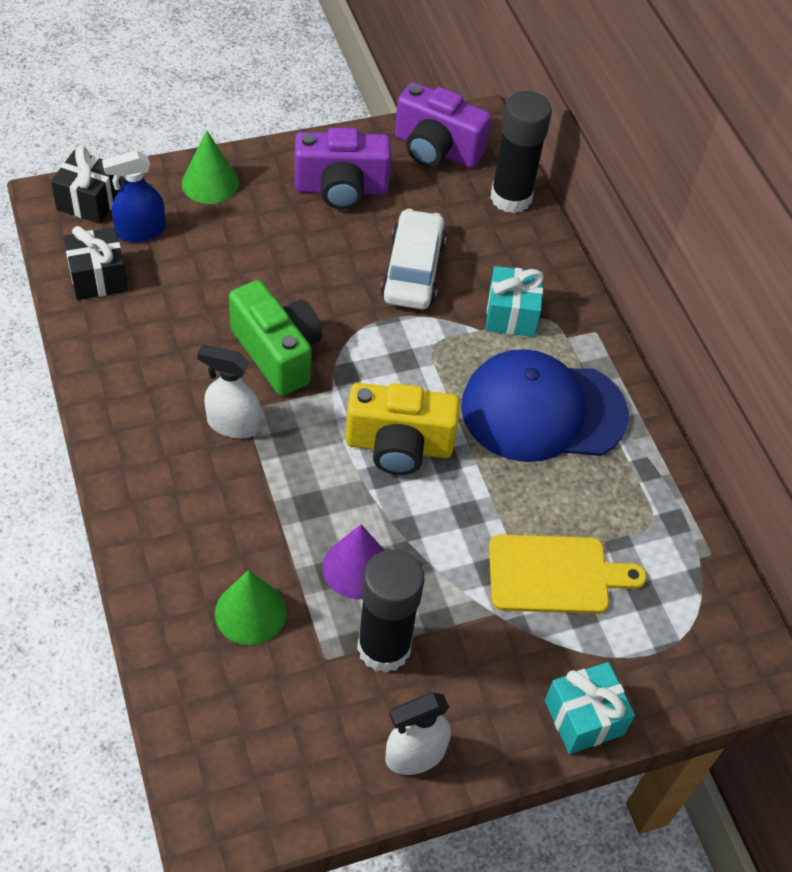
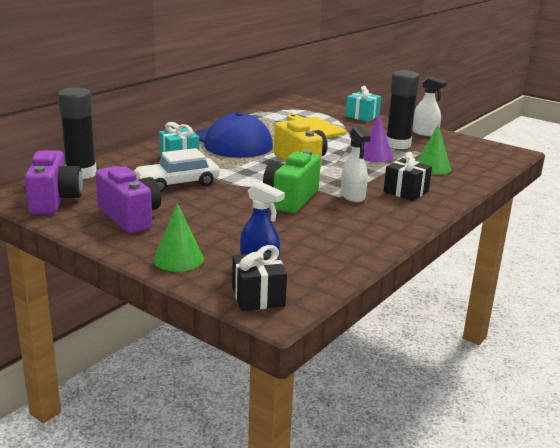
camera: 120 degrees left, 30 degrees down
black gift [64,226,128,300] -> black gift moved to [384,152,432,201]

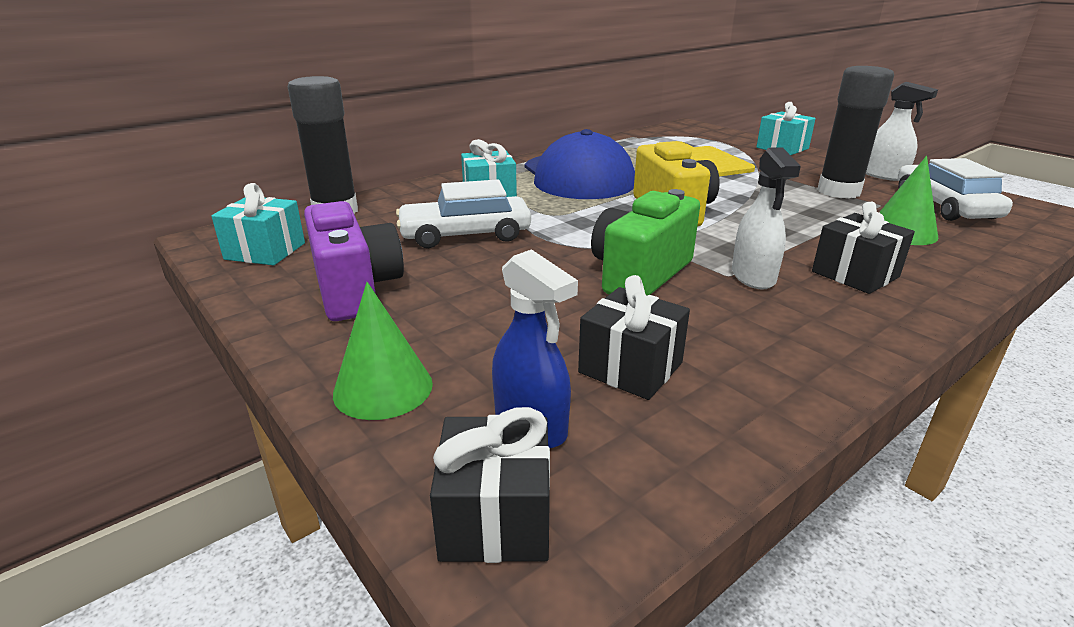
camera: 15 degrees right, 5 degrees up
purple camera [25,151,83,214] -> turquoise gift [211,183,305,265]
purple cone [363,114,393,162] -> none
none -> black gift [578,275,690,400]
none -> white car [898,158,1013,221]

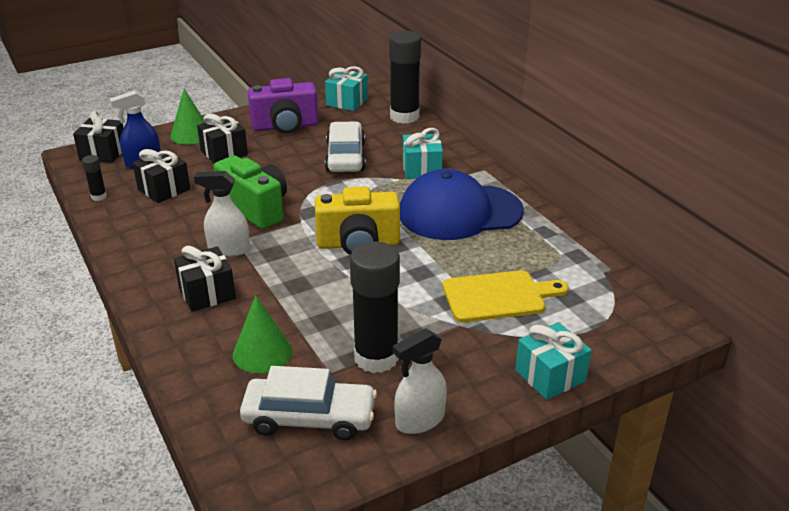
camera: 100 degrees right, 5 degrees up
none -> black glue stick [82,155,107,201]
none -> black gift [197,114,248,164]

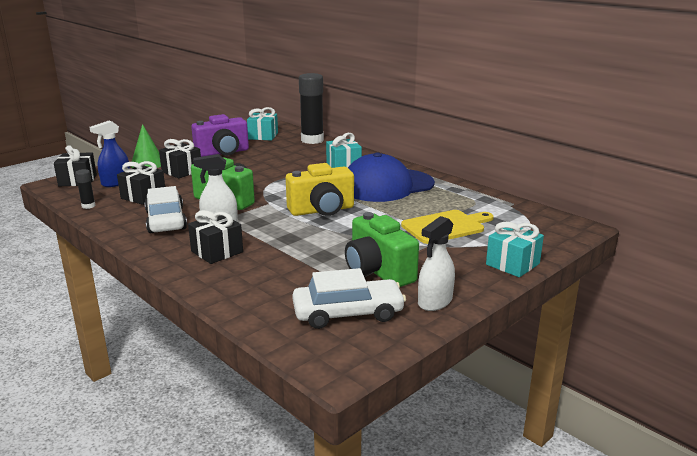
camera: 15 degrees left, 10 degrees down
green cone [233,296,292,373] -> none
white car [325,122,366,172] -> white car moved to [144,186,187,234]
black glue stick [350,242,400,373] -> green camera [345,212,419,287]

